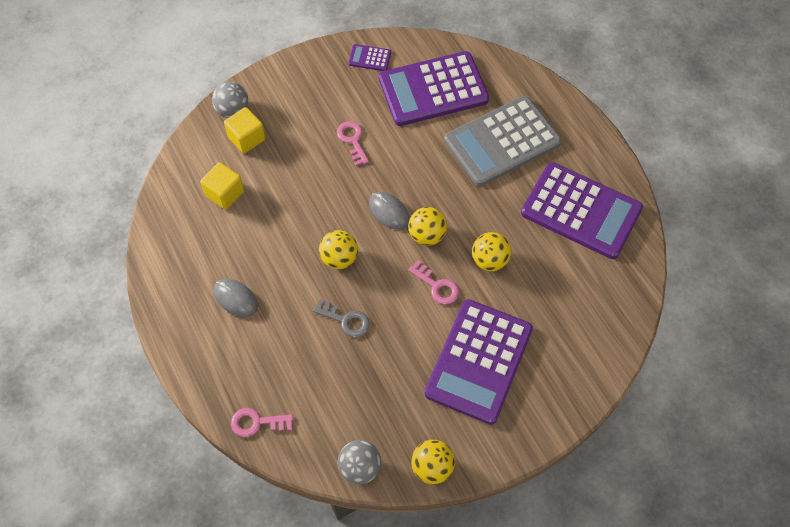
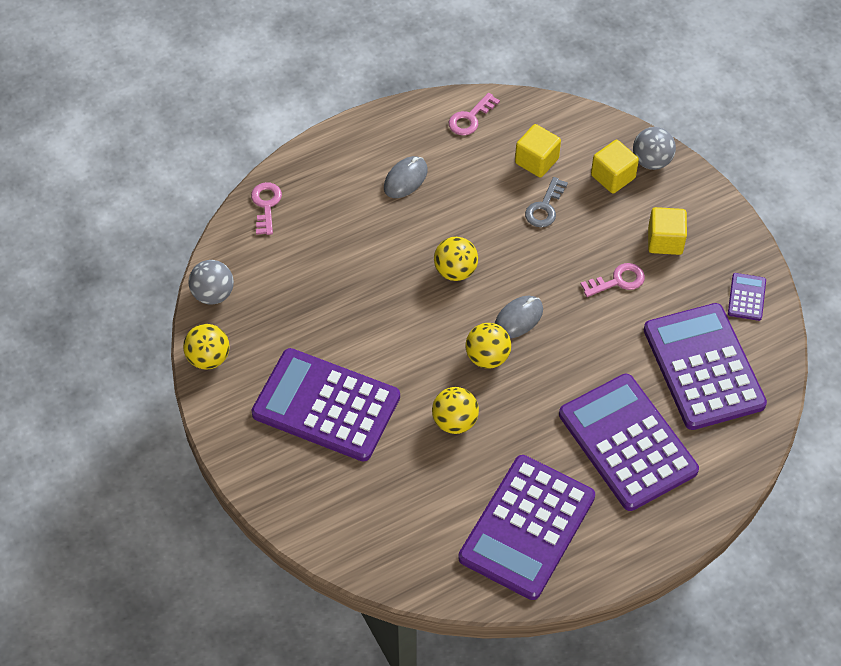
camera: 90 degrees right, 5 degrees down
grey key [313,299,370,337] -> grey key moved to [525,177,568,227]
pink key [408,260,459,304] -> pink key moved to [449,93,500,136]
grey calculator [444,96,561,187] -> purple calculator [559,374,699,511]
none -> yellow cube [648,207,687,255]

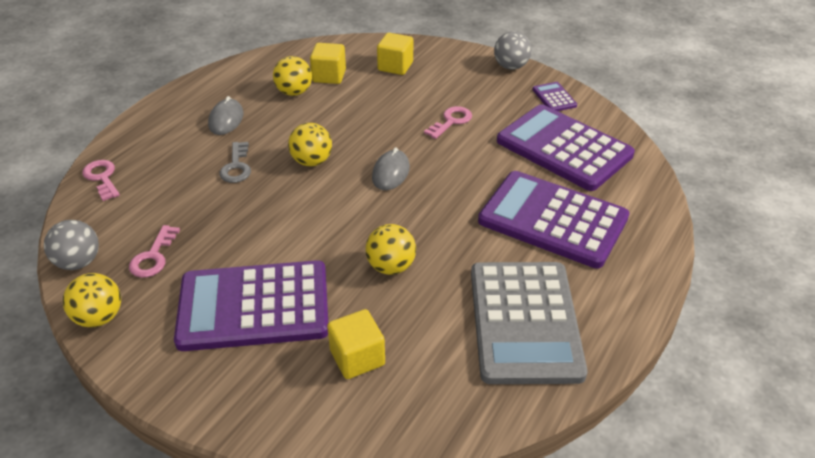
camera: 30 degrees left, 15 degrees down
pink key [449,93,500,136] -> pink key moved to [129,225,180,278]
purple calculator [458,455,595,600] -> grey calculator [471,262,588,384]
yellow ball [466,323,511,369] -> yellow ball moved to [273,56,312,96]
grey key [525,177,568,227] -> grey key moved to [219,142,251,183]
grey ball [633,127,676,170] -> grey ball moved to [494,31,532,70]
yellow cube [648,207,687,255] -> yellow cube moved to [327,309,385,379]

